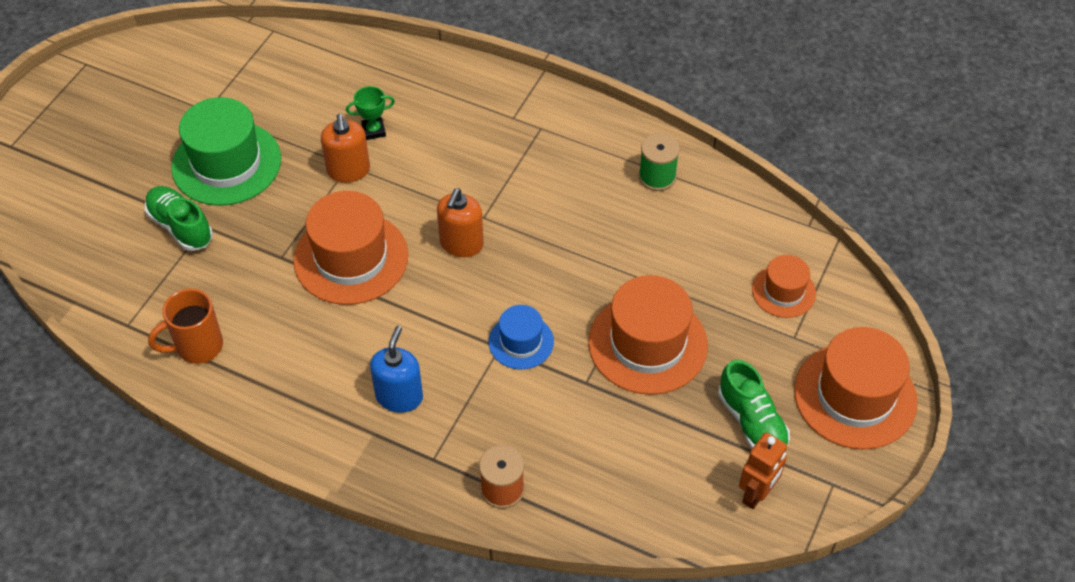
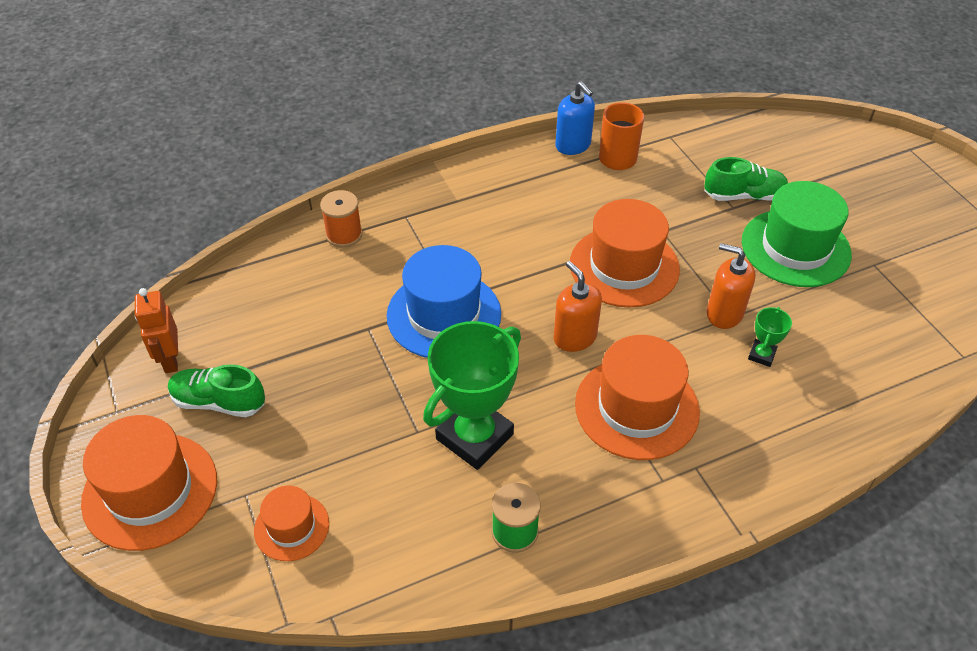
camera: 130 degrees right, 5 degrees down
blue soap dispenser [370,326,423,413] -> blue soap dispenser moved to [555,82,595,155]
blue hat [489,305,554,369] -> blue hat [387,245,501,358], size x1.82
orange hat [588,275,708,395] -> orange hat moved to [575,335,700,460]
none -> green trophy [423,321,521,470]

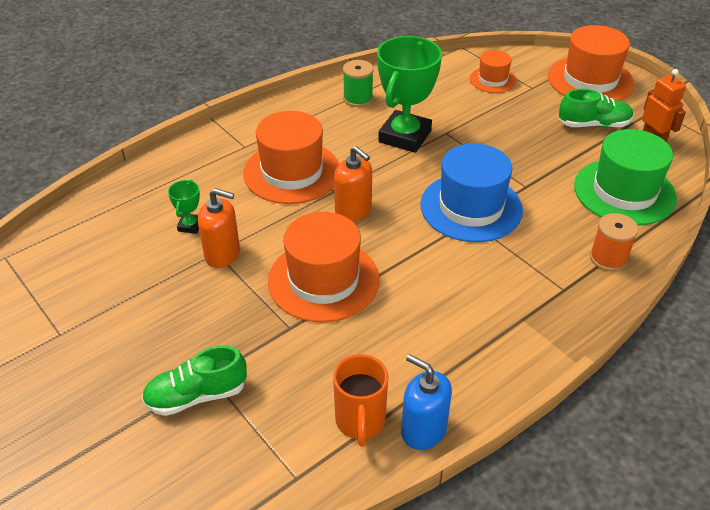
camera: 165 degrees right, 5 degrees down
green hat [742,181,852,287] -> green hat moved to [574,129,677,225]

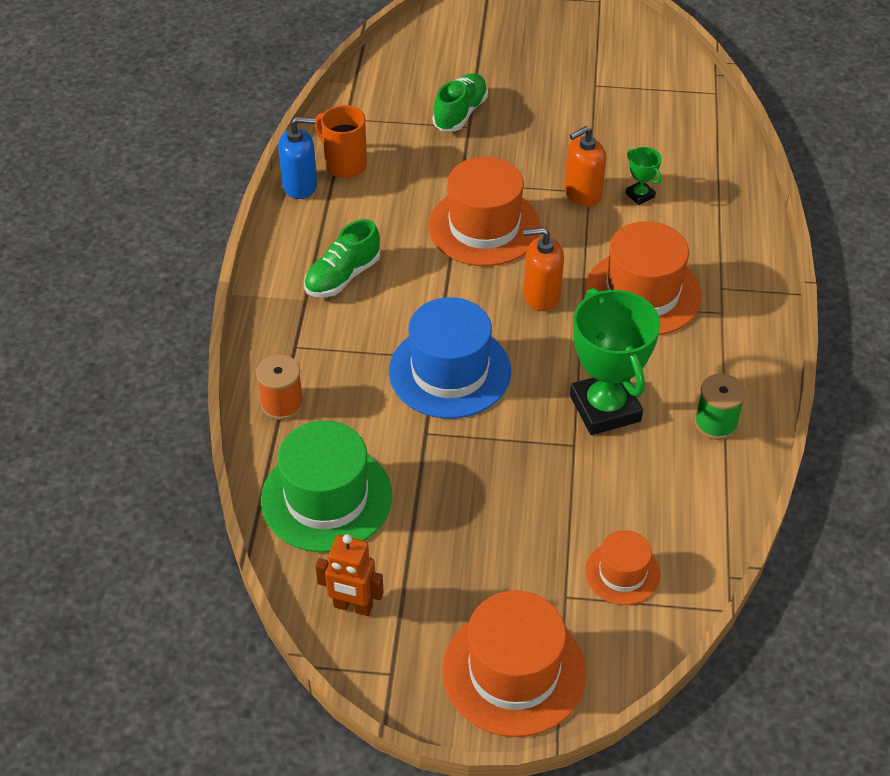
camera: 135 degrees right, 5 degrees up
green shoe [559,89,634,128] -> green shoe moved to [304,219,380,297]

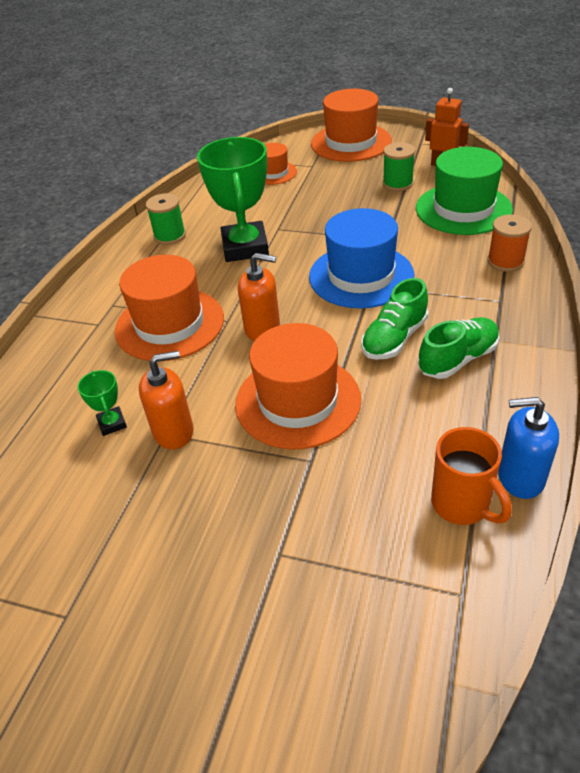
camera: 165 degrees left, 5 degrees down
green shoe [433,73,488,131] -> green shoe moved to [361,278,428,360]
none -> green spool [383,142,415,191]

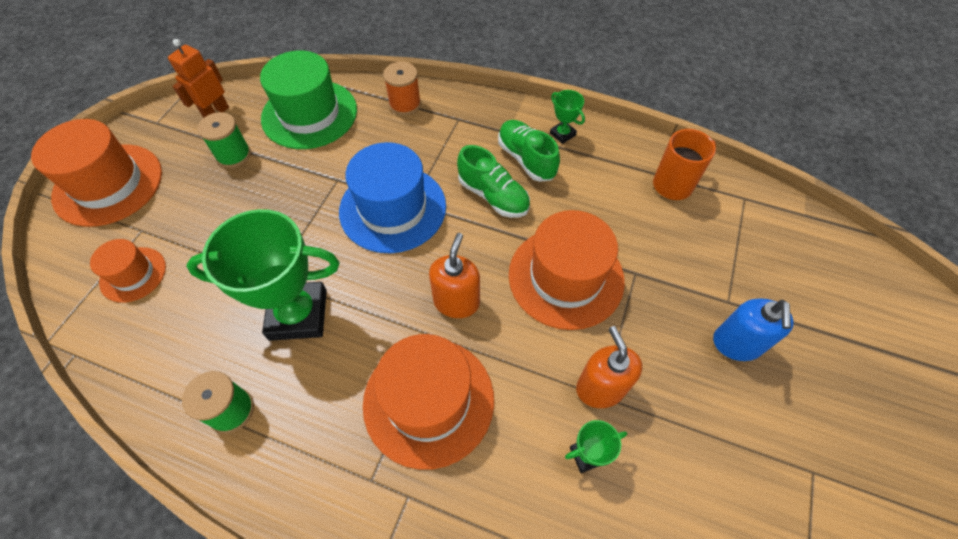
camera: 90 degrees left, 15 degrees up
blue soap dispenser [498,397,559,499] -> blue soap dispenser moved to [713,299,794,361]
none -> green trophy [550,90,585,144]

